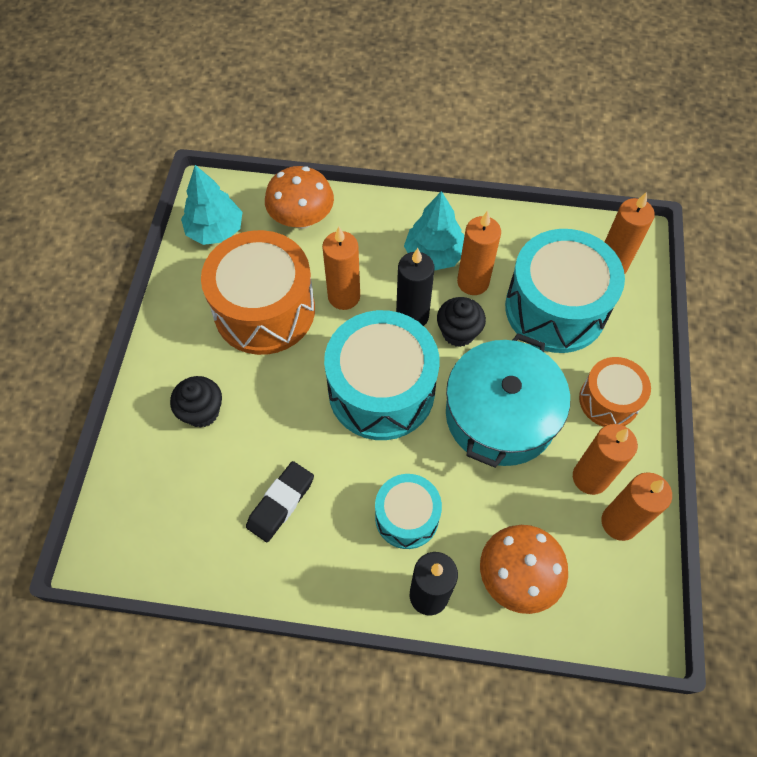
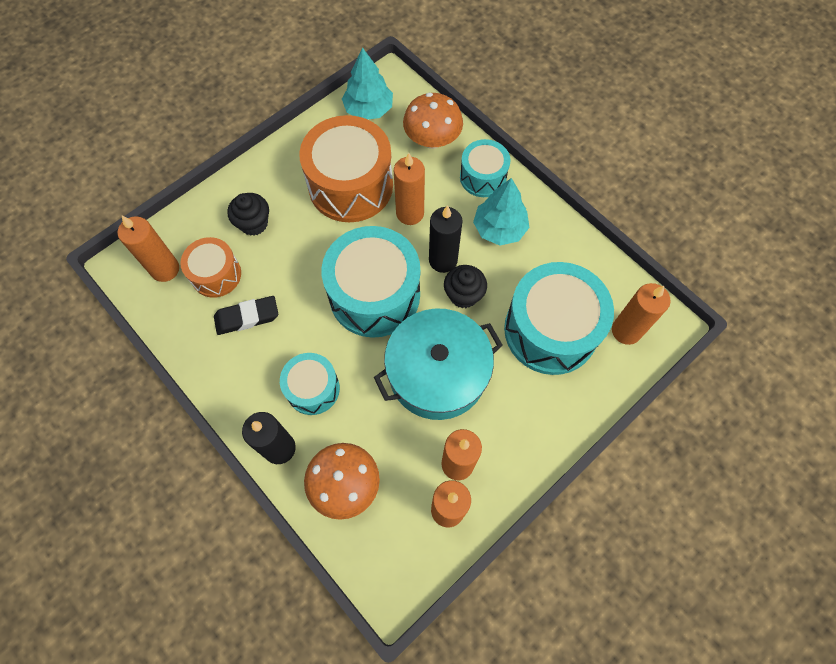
camera: 40 degrees right, 5 degrees up
orange candle [457,211,501,295] -> orange candle moved to [118,216,179,282]
orange drum [579,357,651,427] -> orange drum moved to [180,237,241,298]
none -> turquoise drum [460,139,510,197]

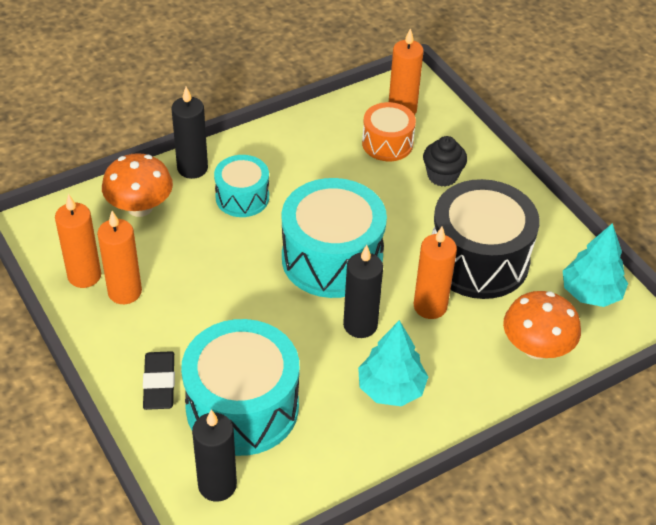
camera: 100 degrees right, 20 degrees down
black eraser [214,296,278,335] -> black eraser moved to [143,351,175,410]
orange drum [299,115,393,222] -> black drum [432,179,540,299]
turquoise pot [374,308,503,420] -> none
black cupcake [444,265,487,308] -> none
turquoise drum [460,139,510,197] -> none
orange candle [612,283,670,345] -> black candle [192,410,237,502]

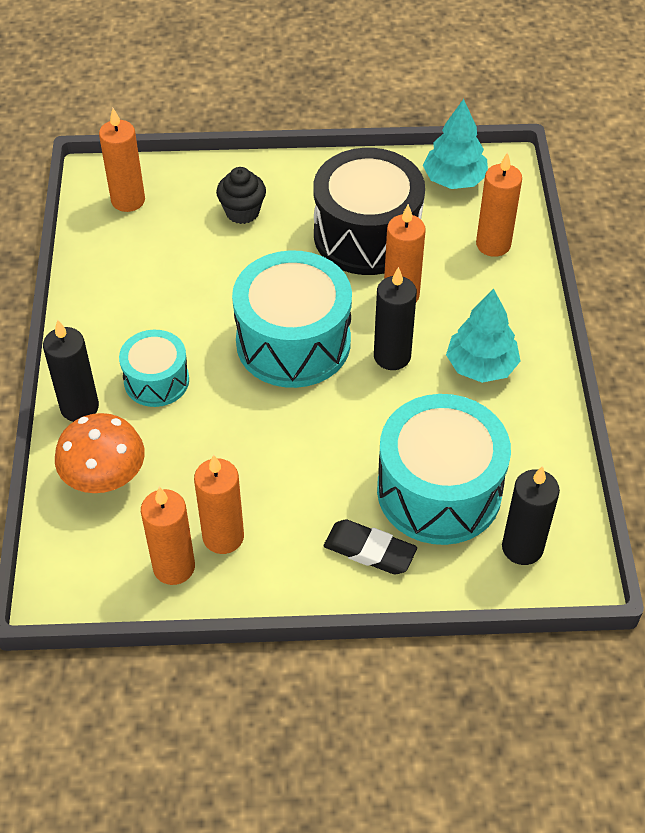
camera: 60 degrees left, 5 degrees up
orange drum [362,102,416,161] -> none
orange mushroom [503,291,581,359] -> orange candle [476,152,522,257]

